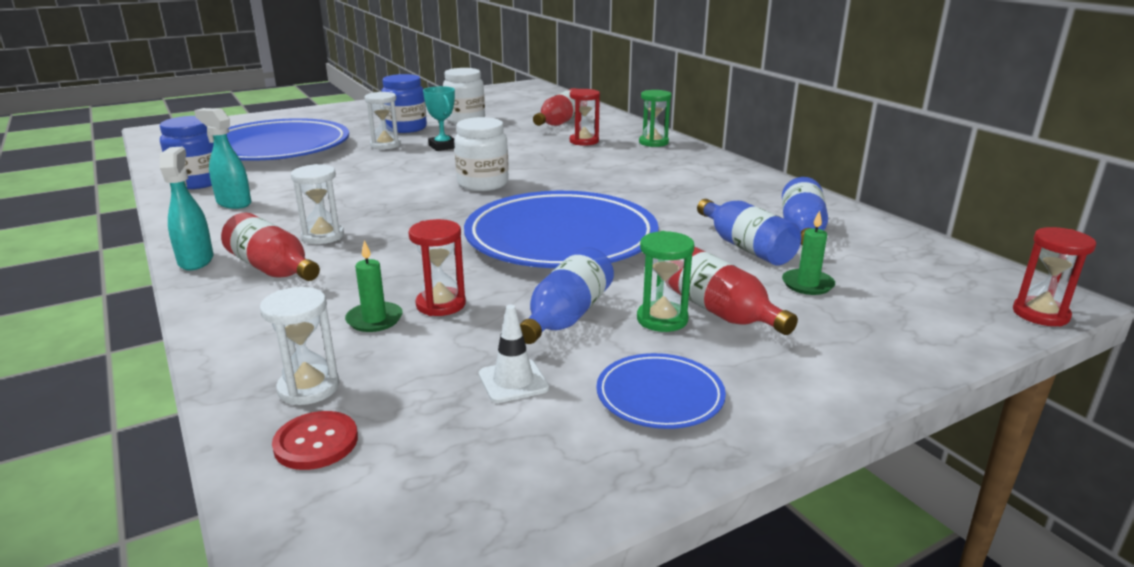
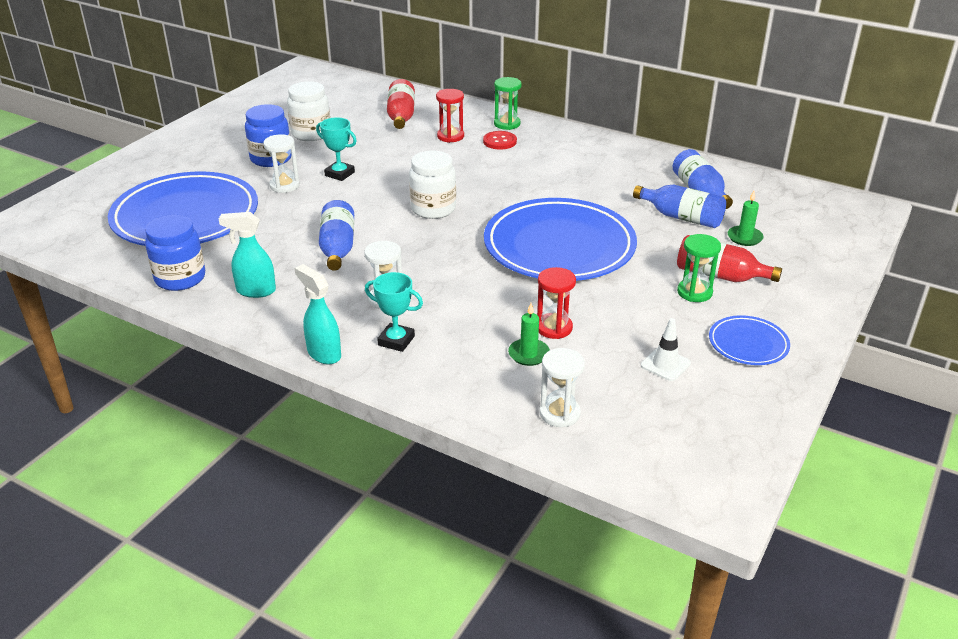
camera: 30 degrees left, 10 degrees up
red bottle [221,213,320,281] -> turquoise trophy [365,272,423,352]
red button [272,411,358,470] -> red button moved to [483,131,517,150]
blue bottle [520,247,614,344] -> blue bottle moved to [319,200,354,271]
red hourglass [1013,227,1096,326] -> none

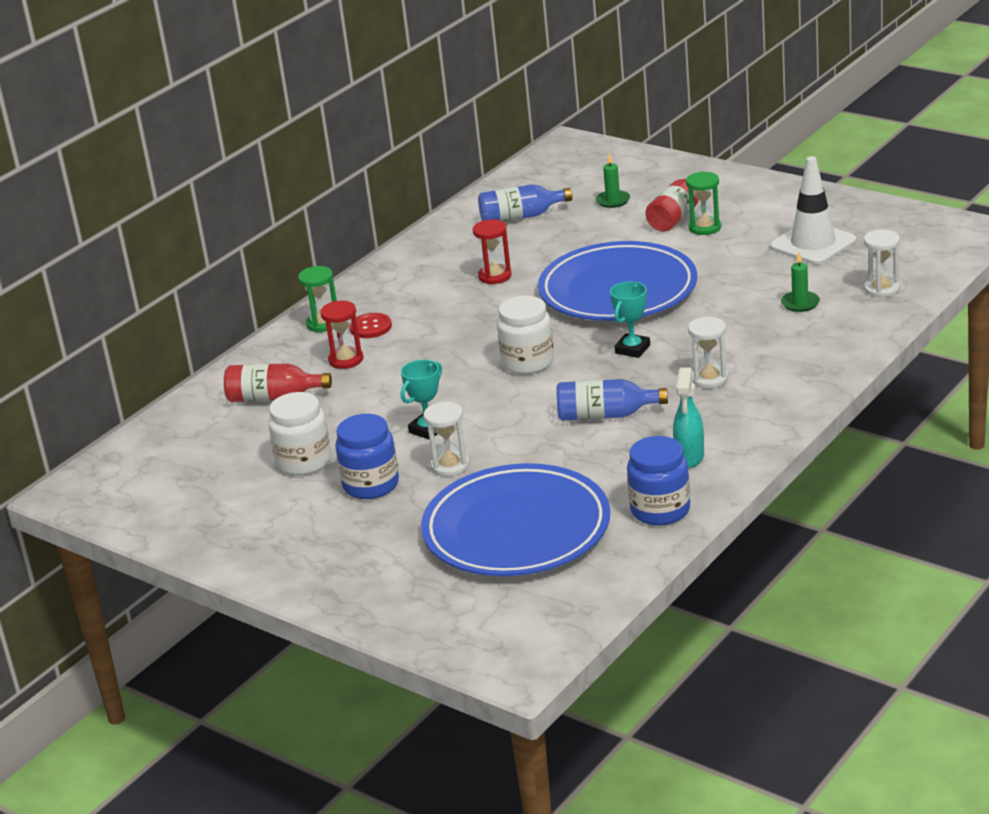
camera: 80 degrees left, 5 degrees down
turquoise spray bottle [295,264,341,364] -> none
turquoise trophy [365,272,423,352] -> turquoise trophy moved to [610,281,650,358]
red hourglass [537,267,576,339] -> red hourglass moved to [473,219,512,284]
blue bottle [633,185,726,228] -> none
white traffic cone [641,318,691,381] -> white traffic cone [770,156,856,265], size x1.94
blue plate [709,315,790,365] -> none

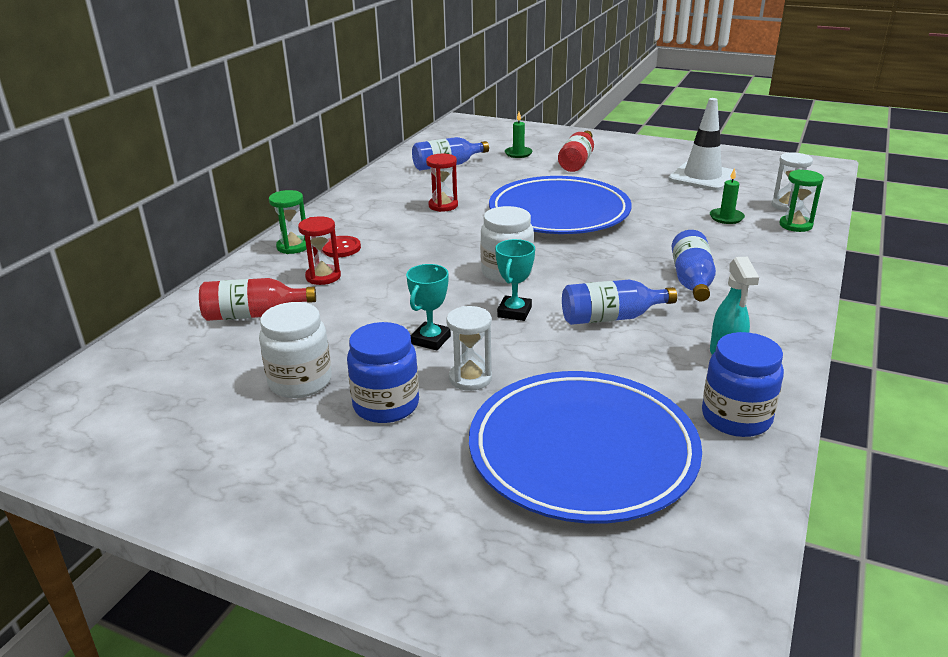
camera: 15 degrees left, 0 degrees up
turquoise trophy [610,281,650,358] -> turquoise trophy moved to [495,239,535,321]
green hourglass [686,171,721,235] -> green hourglass moved to [779,170,824,232]
white hourglass [688,316,728,389] -> blue bottle [672,230,716,301]

